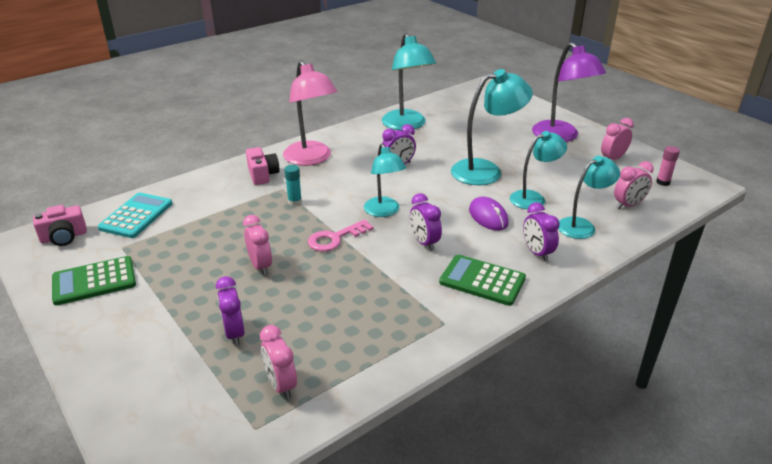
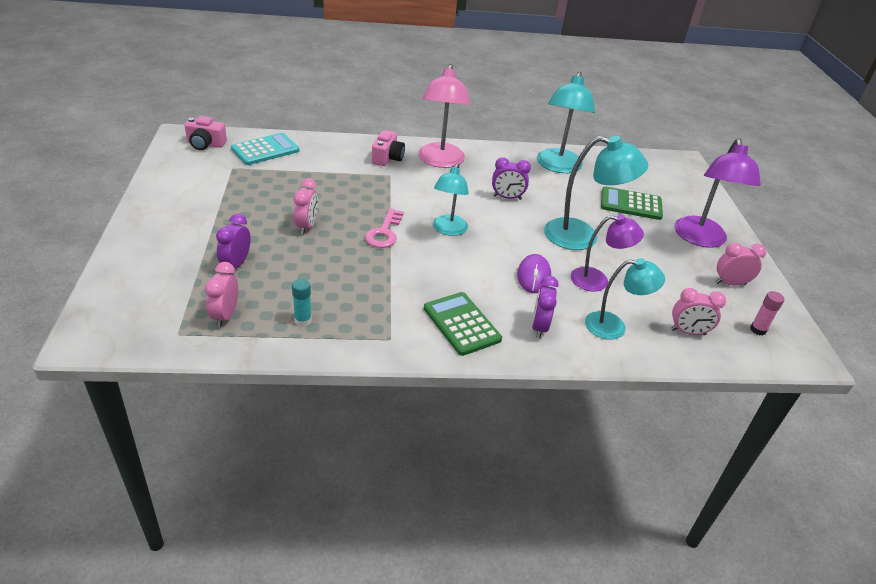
camera: 30 degrees right, 5 degrees up
green calculator [52,256,136,306] -> green calculator moved to [601,186,663,220]
turquoise glue stick [284,165,302,206] -> turquoise glue stick moved to [292,279,312,327]
pink key [308,219,373,252] -> pink key turned 75 degrees counterclockwise [365,208,404,248]
purple clock [410,193,442,251] -> none
turquoise lamp [510,131,567,209] -> purple lamp [571,215,644,292]

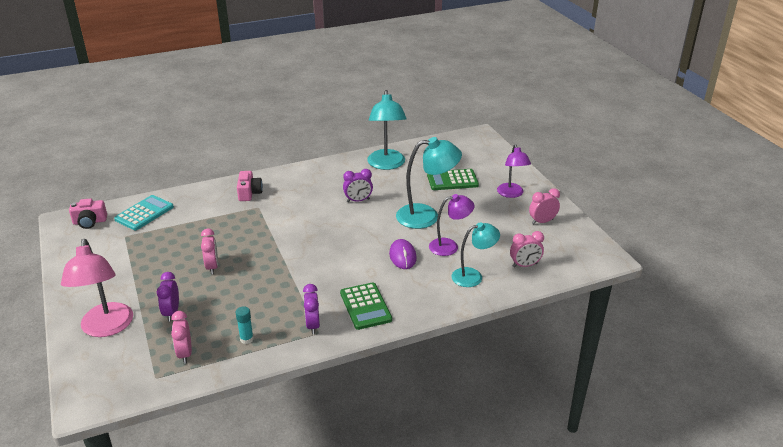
camera: 15 degrees left, 5 degrees down
pink key [365,208,404,248] -> none
pink lamp [418,64,470,168] -> pink lamp moved to [61,239,133,337]
green calculator [424,292,502,356] -> green calculator turned 150 degrees counterclockwise [340,282,392,330]
turquoise lamp [433,163,469,236] -> none
purple clock [532,276,559,338] -> purple clock moved to [303,284,320,335]
purple lamp [674,138,761,248] -> purple lamp [497,144,531,198], size x0.65
pink glue stick [750,291,784,335] -> none

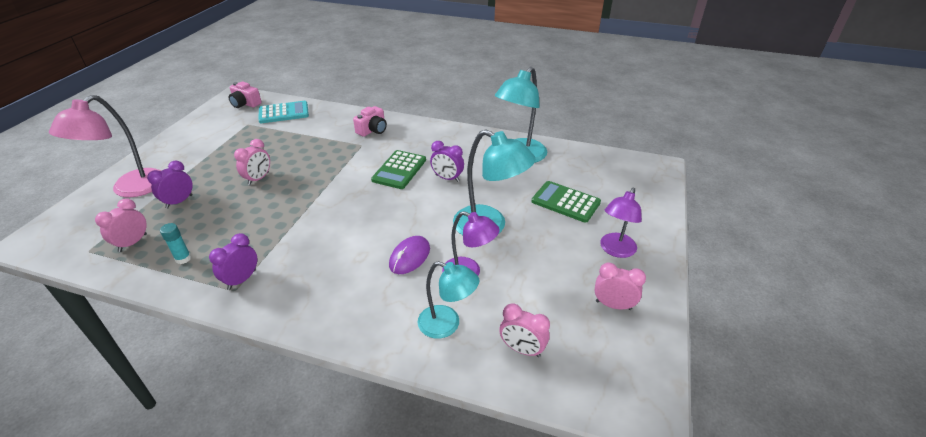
camera: 40 degrees right, 5 degrees up
green calculator [340,282,392,330] -> green calculator moved to [371,150,426,189]

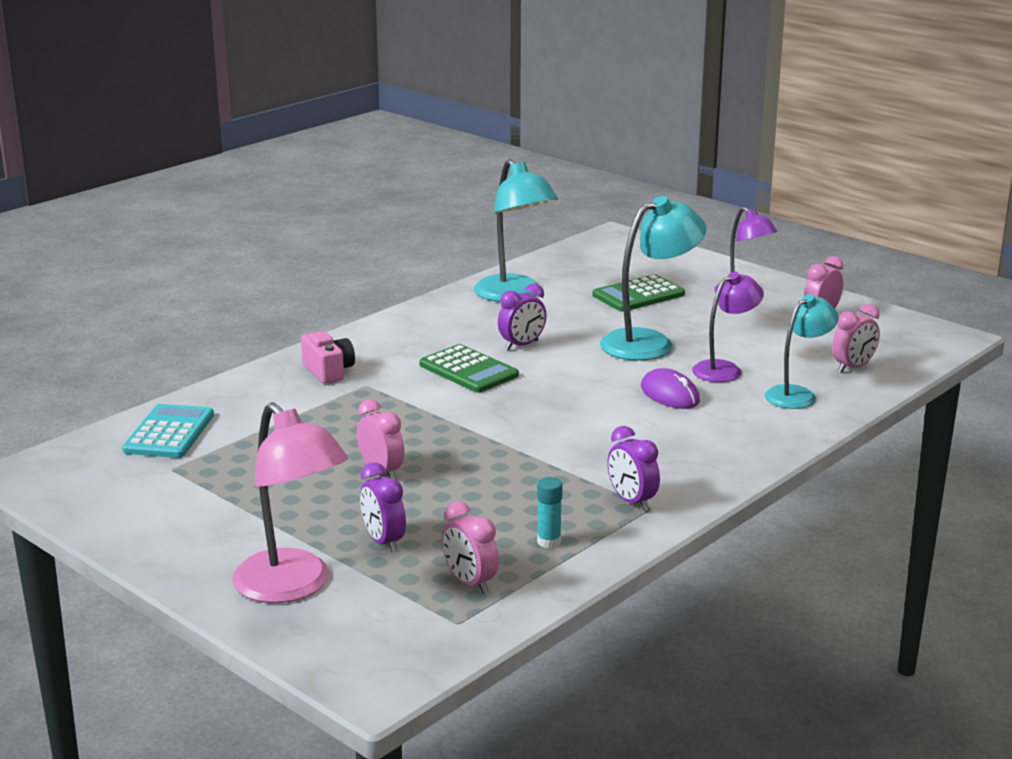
camera: 65 degrees left, 15 degrees down
pink camera [228,81,262,108] -> none

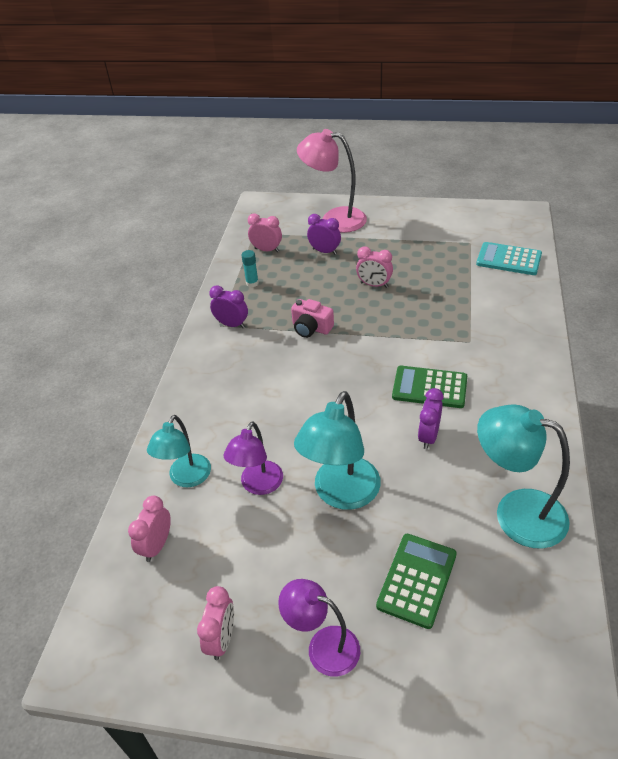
camera: 150 degrees right, 20 degrees up
turquoise calculator [122,404,214,458] -> turquoise calculator turned 135 degrees clockwise [476,242,542,275]
pink camera [301,331,355,384] -> pink camera moved to [291,299,334,338]
purple mouse [641,368,700,409] -> none

